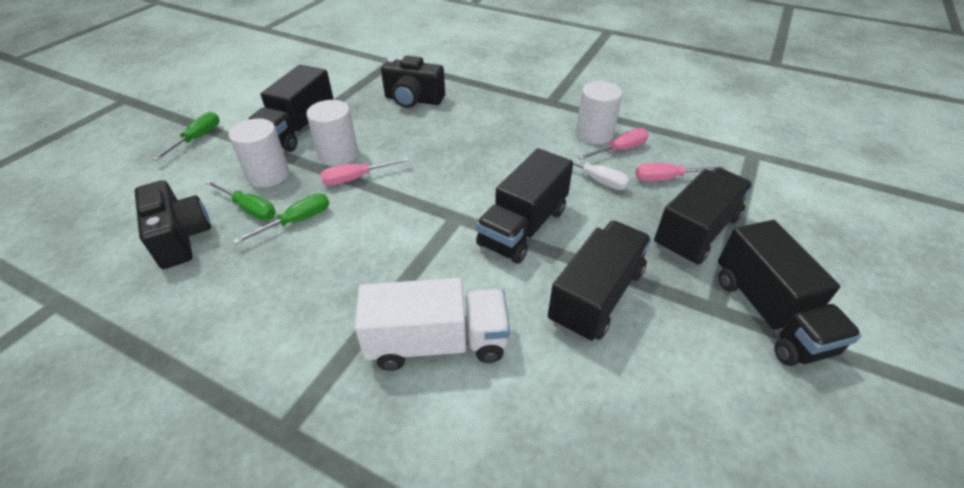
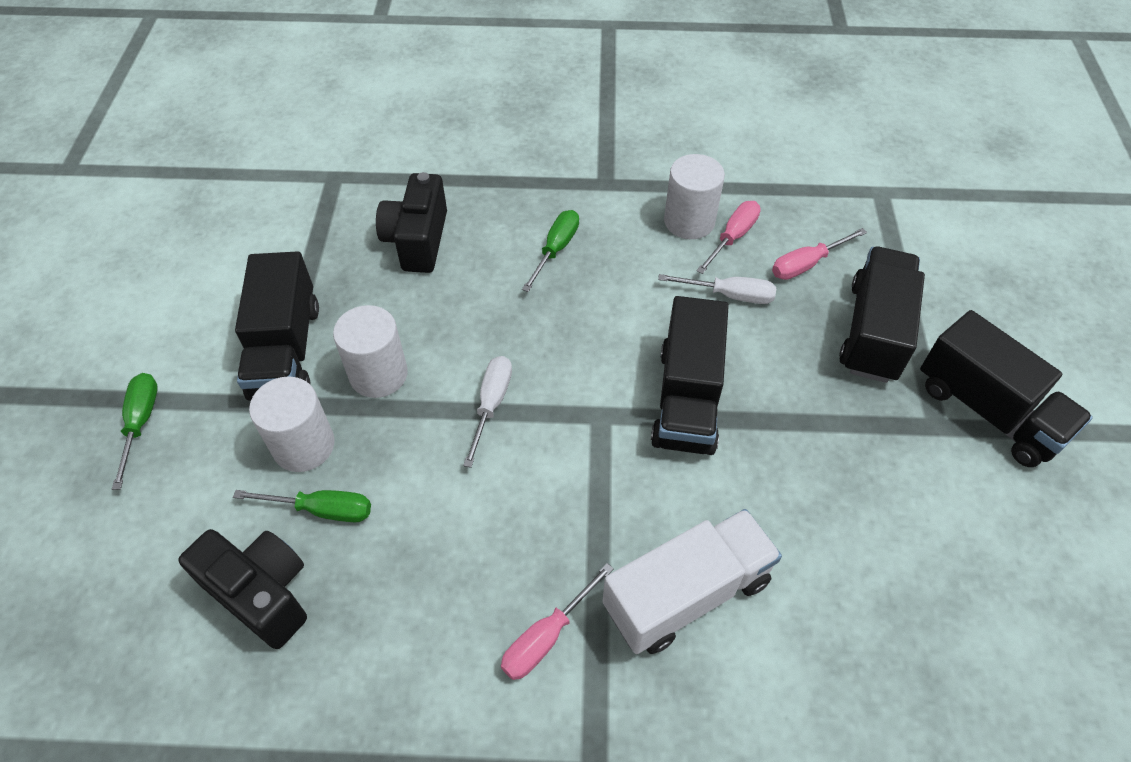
camera: 25 degrees left, 10 degrees up
green screwdriver [232,193,329,244] -> green screwdriver moved to [522,210,579,292]
pink screwdriver [320,157,410,186] -> pink screwdriver moved to [501,563,614,680]
black camera [381,56,445,108] -> black camera turned 105 degrees clockwise [376,172,447,273]
black truck [548,220,652,342] -> none
none -> white screwdriver [463,356,512,468]

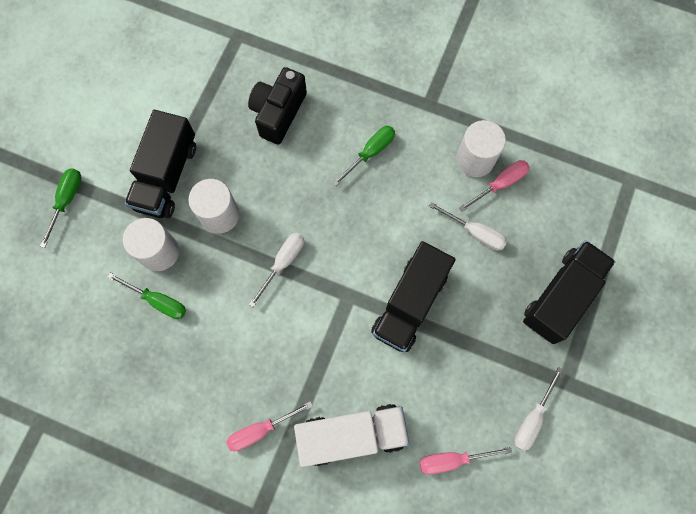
camera: 20 degrees right, 20 degrees up
black camera [178,529,307,649] -> none
pink screwdriver [772,228,867,280] -> pink screwdriver moved to [419,447,512,474]
black truck [920,310,1093,467] -> none
none -> white screwdriver [514,367,563,451]

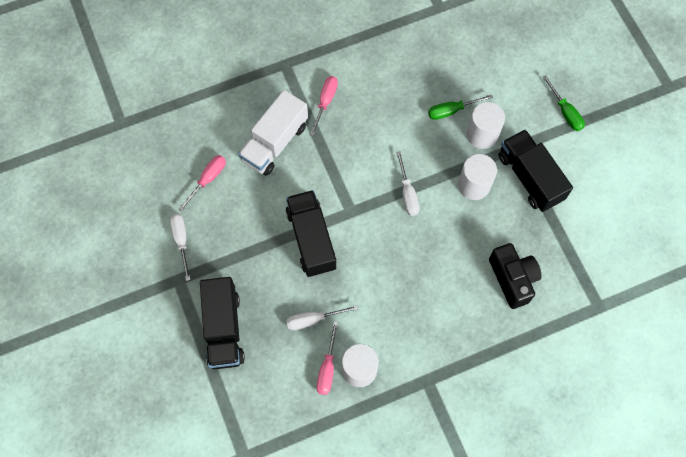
camera: 135 degrees right, 5 degrees down
green screwdriver [333,126,395,186] -> none

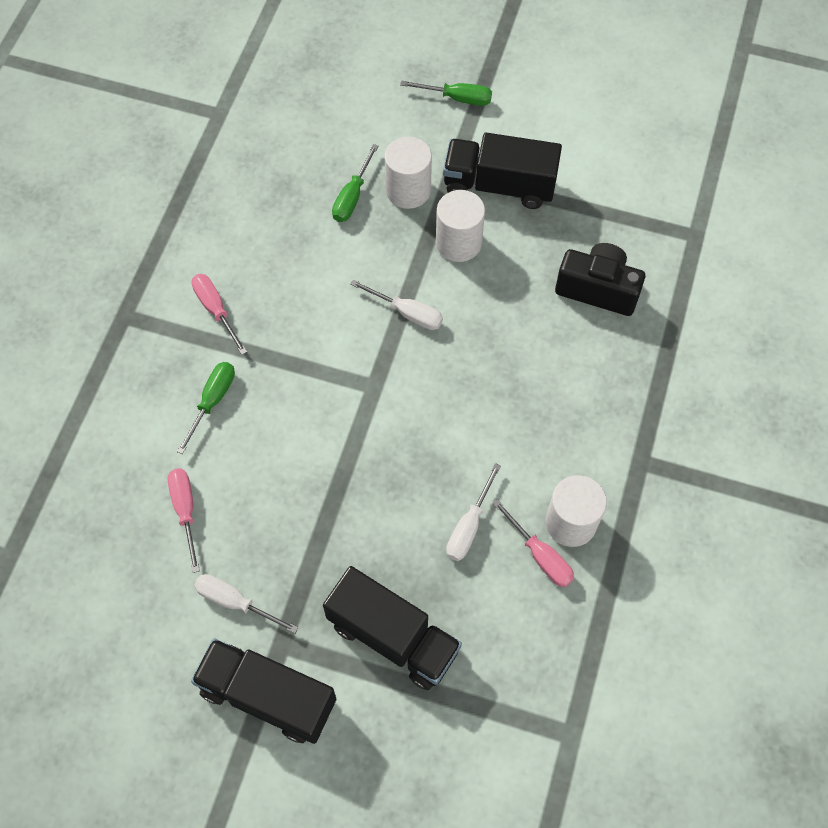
camera: 50 degrees left, 5 degrees down
white truck [238,90,308,176] -> green screwdriver [177,362,235,454]
black truck [286,190,337,277] -> black truck moved to [191,639,336,744]

